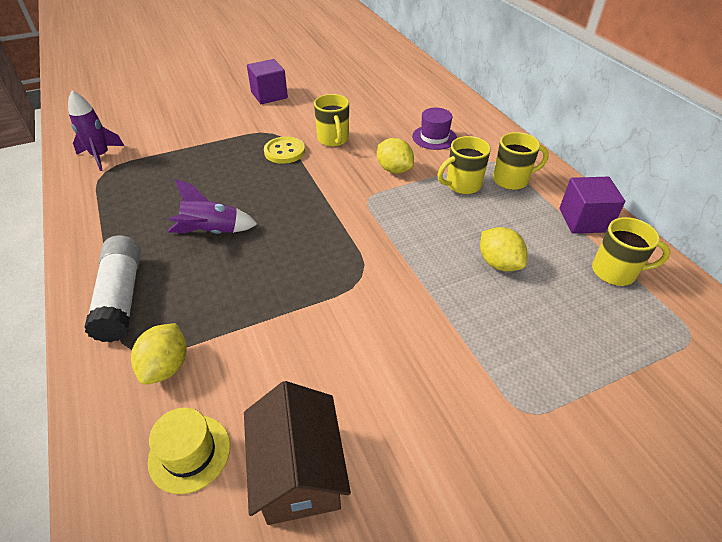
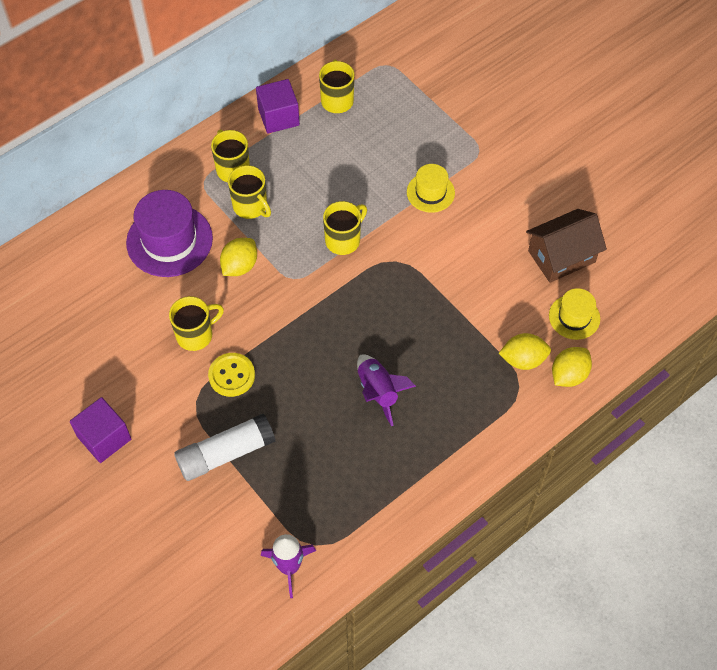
camera: 105 degrees left, 15 degrees up
white glue stick [85,235,141,342] -> white glue stick moved to [174,413,276,481]
purple hat [412,108,457,150] -> purple hat [126,190,213,277], size x1.74
yellow lemon [480,227,527,271] -> yellow lemon moved to [552,347,592,387]
none -> yellow mug [323,201,367,255]
none -> yellow hat [407,164,455,213]

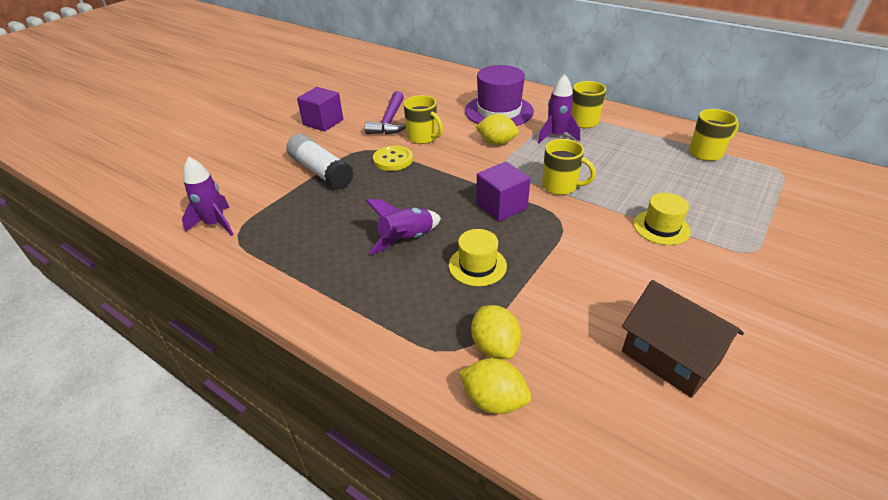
camera: 75 degrees right, 20 degrees down
yellow mug [228,165,271,219] -> purple rocket [538,74,580,144]
purple cube [256,79,300,133] -> purple cube moved to [476,162,531,222]
yellow hat [549,288,600,340] -> yellow hat moved to [449,229,507,286]
none -> purple hammer [365,91,406,135]

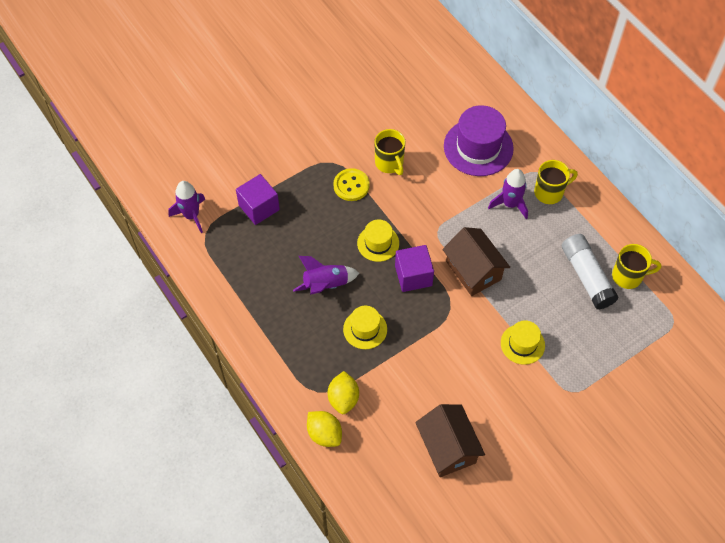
camera: 20 degrees right, 20 degrees up
white glue stick [286,134,354,189] -> white glue stick moved to [562,234,619,310]
purple cube [297,87,343,132] -> purple cube moved to [236,174,280,225]
purple hammer [365,91,406,135] -> none
yellow lemon [476,114,519,145] -> none
yellow mug [542,139,596,195] -> brown house [442,227,510,296]
none -> yellow hat [357,220,399,262]

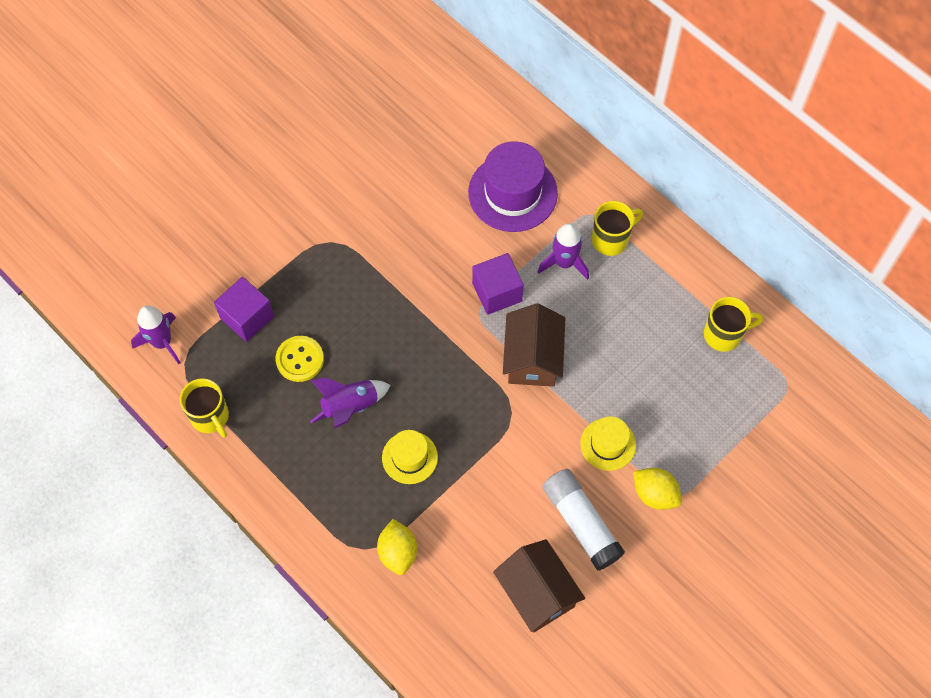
camera: 10 degrees left, 5 degrees up
yellow lemon [307,411,342,447] -> yellow lemon moved to [633,468,682,510]
yellow button [333,168,370,201] -> yellow button moved to [275,336,324,382]
yellow hat [357,220,399,262] -> none
yellow mug [374,129,405,175] -> yellow mug moved to [180,378,229,438]
purple cube [395,245,434,292] -> purple cube moved to [472,253,524,315]
brown house [442,227,510,296] -> brown house turned 45 degrees clockwise [503,303,565,387]
white glue stick [562,234,619,310] -> white glue stick moved to [542,469,625,571]

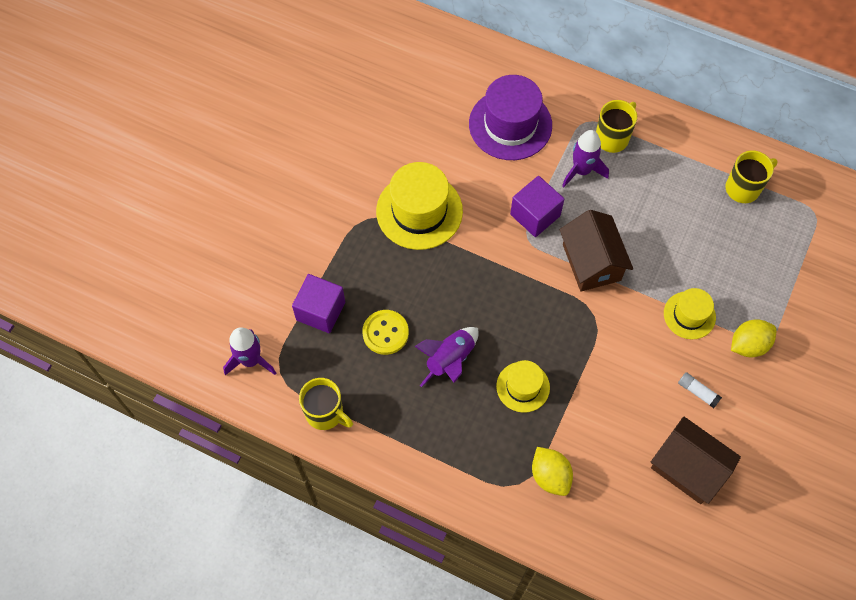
camera: 20 degrees left, 0 degrees up
white glue stick [542,469,625,571] -> white glue stick [678,372,722,408], size x0.45
yellow lemon [633,468,682,510] -> yellow lemon turned 45 degrees counterclockwise [731,319,777,357]
none -> yellow hat [376,162,463,250]

